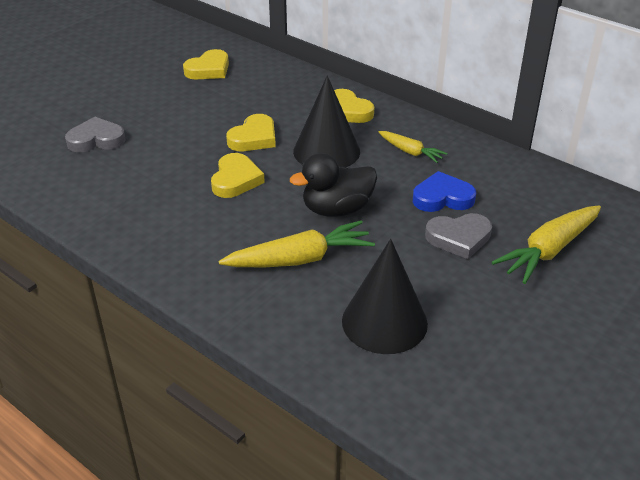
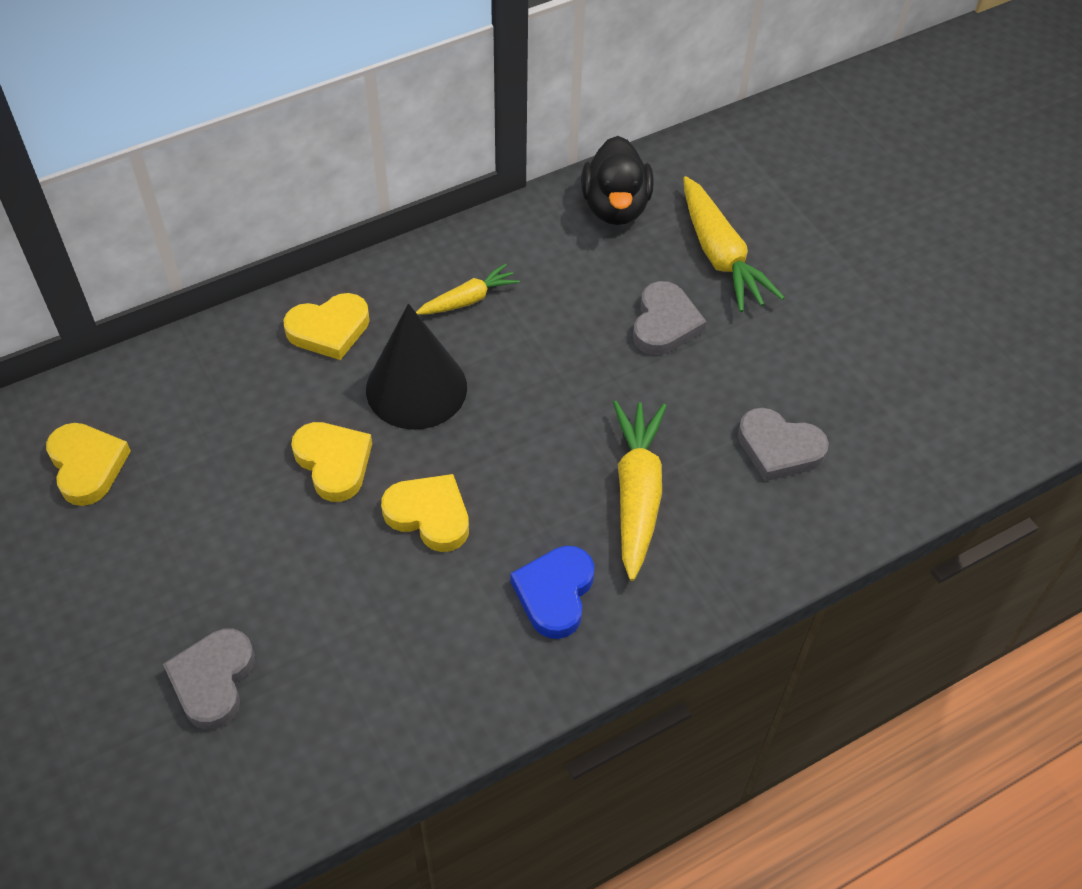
camera: 70 degrees left, 15 degrees up
black duck [290,153,377,217] -> black duck moved to [581,136,654,225]
black cone [342,239,428,354] -> grey heart [738,408,829,481]
blue heart [413,171,476,212] -> blue heart moved to [511,546,594,639]

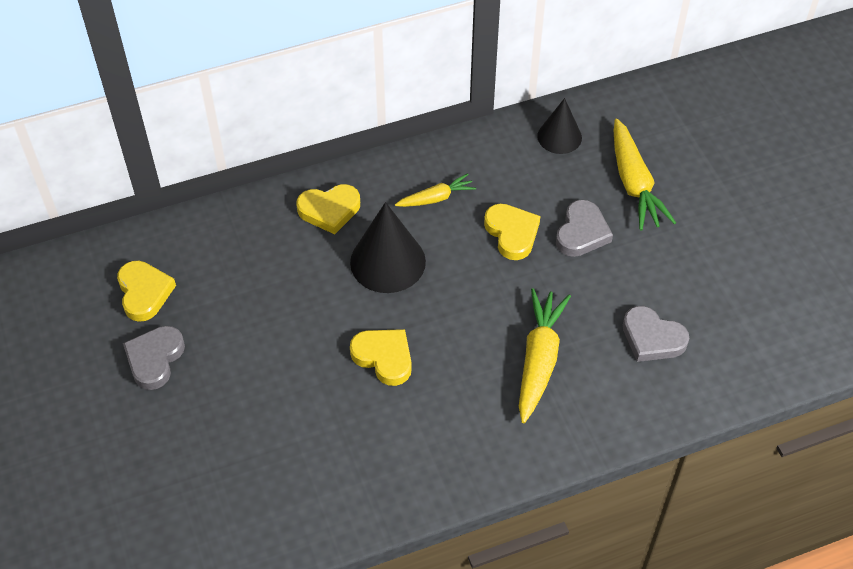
camera: 10 degrees right, 0 degrees up
grey heart [163,629,255,730] -> grey heart moved to [123,326,185,390]
yellow heart [291,422,372,502] -> yellow heart moved to [484,203,540,260]
blue heart [511,546,594,639] -> none
black duck [581,136,654,225] -> black cone [537,98,582,154]

